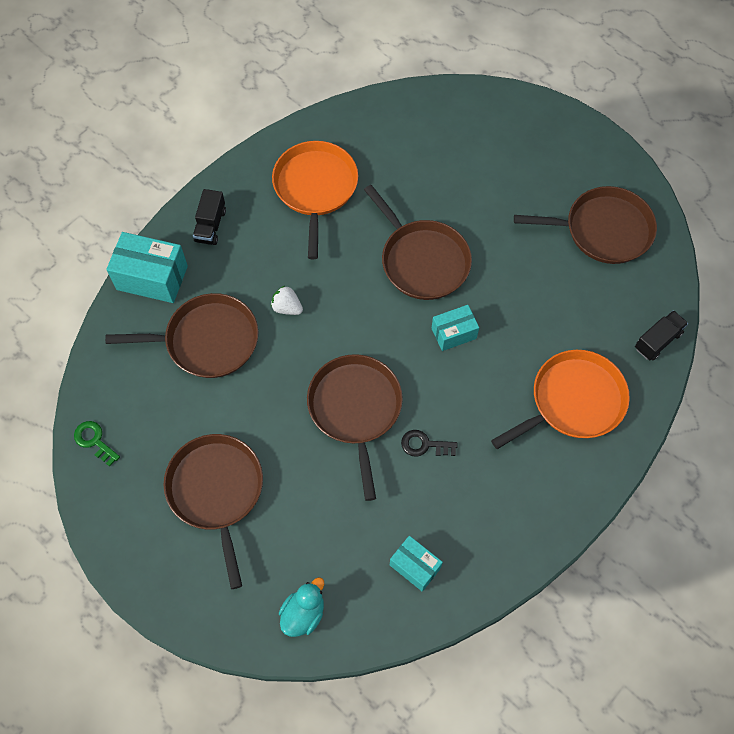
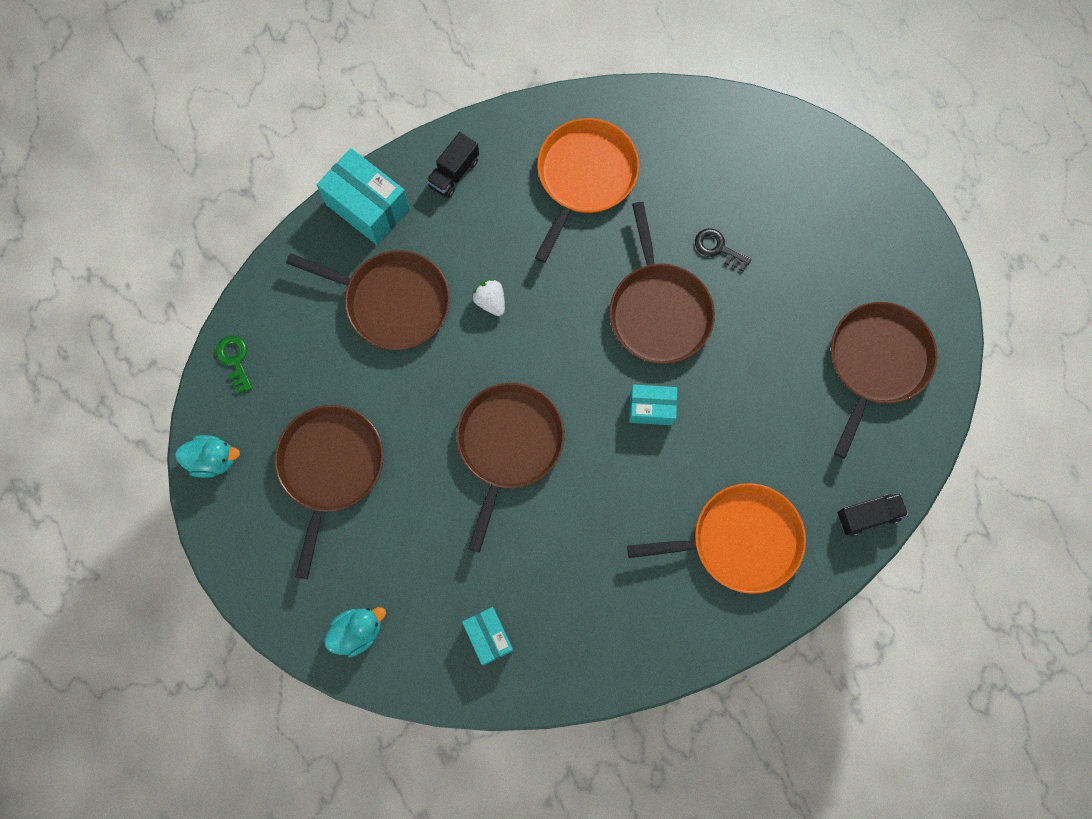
camera: 25 degrees right, 10 degrees up
black key [401,430,458,457] -> black key moved to [695,228,751,271]
brown pan [514,186,657,264] -> brown pan turned 90 degrees counterclockwise [831,302,938,458]
none -> turquoise duck [175,435,240,478]

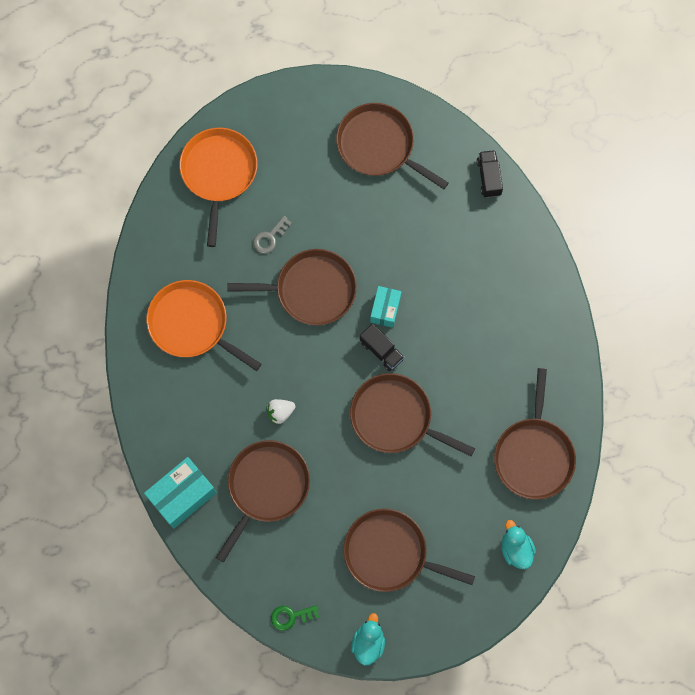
camera: 80 degrees left, 0 degrees up
black truck [426,132,479,198] -> black truck moved to [360,323,405,371]
turquoise box [462,607,514,666] -> brown pan [494,368,576,500]
orange pan [627,483,806,594] -> orange pan moved to [179,128,257,247]
black key [695,228,751,271] -> grey key [253,216,292,254]

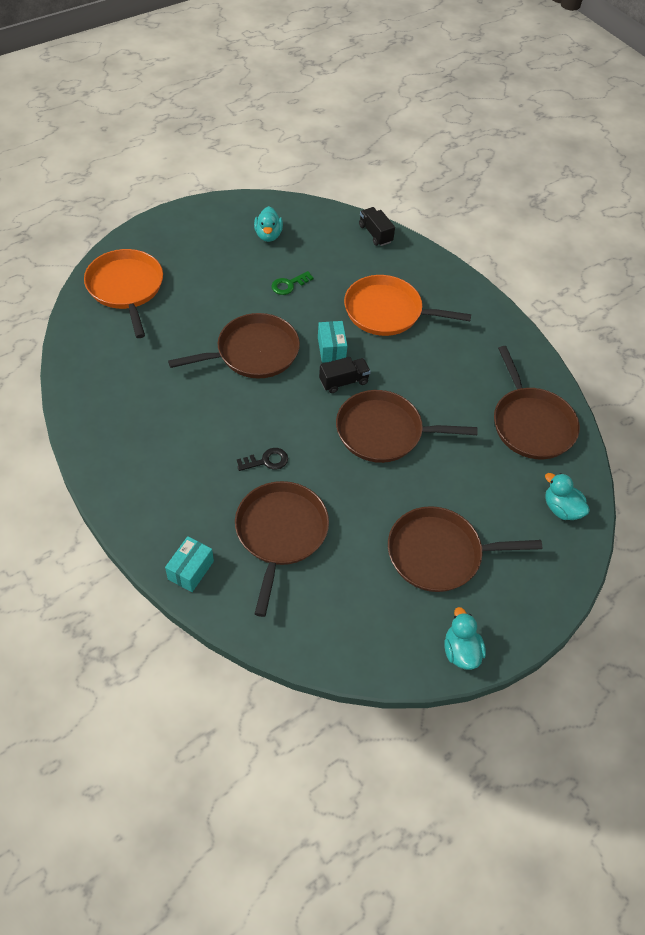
camera: 25 degrees left, 20 degrees down
turquoise box [144,457,217,529] -> turquoise box [165,536,214,592], size x0.61
orange pan [146,280,261,371] -> orange pan moved to [344,275,471,336]
grey key [253,216,292,254] -> none
white strawberry [266,399,295,424] -> black key [237,448,288,471]
green key [271,605,319,631] -> green key moved to [271,271,314,295]
brown pan [336,103,449,189] -> turquoise duck [254,206,283,242]
black truck [360,323,405,371] -> black truck turned 45 degrees counterclockwise [319,357,371,393]

